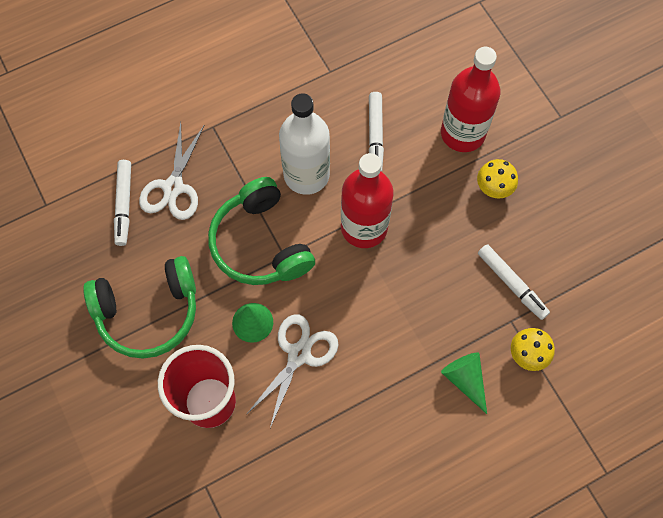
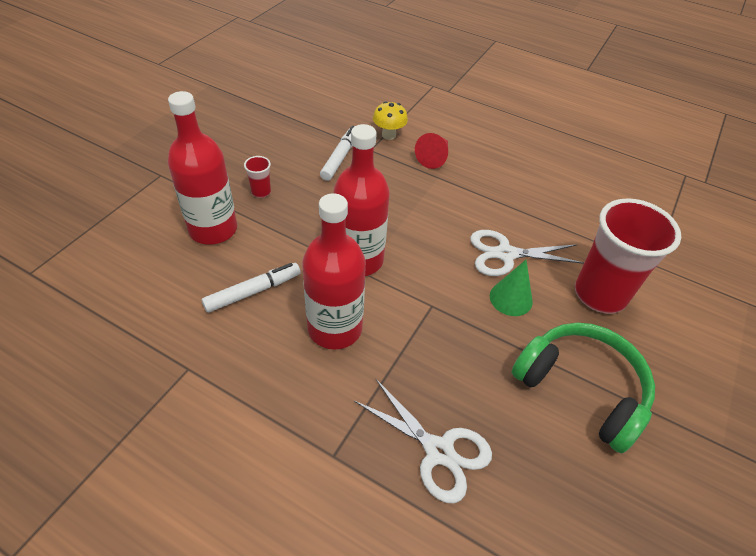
camera: 125 degrees left, 20 degrees down
white marker [114,160,131,246] -> none
white scissors [139,122,204,220] -> white scissors turned 60 degrees clockwise [354,378,492,503]
green headphones [208,177,315,285] -> none
white bottle [279,93,330,195] -> red bottle [302,193,366,350]
green cone [441,352,487,414] -> red cone [415,133,448,169]
yellow mushroom [477,159,518,199] -> red cup [244,156,271,198]

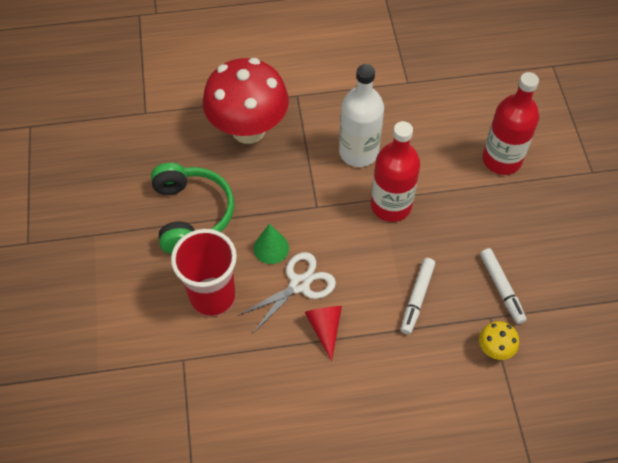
camera: 145 degrees right, 10 degrees up
white marker [202,263,301,313] -> white marker moved to [401,258,435,334]
red cup [244,156,271,198] -> none
red bottle [302,193,366,350] -> white bottle [339,64,384,167]
white scissors [354,378,492,503] -> red mushroom [203,58,289,144]
red cone [415,133,448,169] -> red cone moved to [304,306,342,361]
green headphones [512,323,655,453] -> green headphones turned 105 degrees counterclockwise [151,163,234,254]

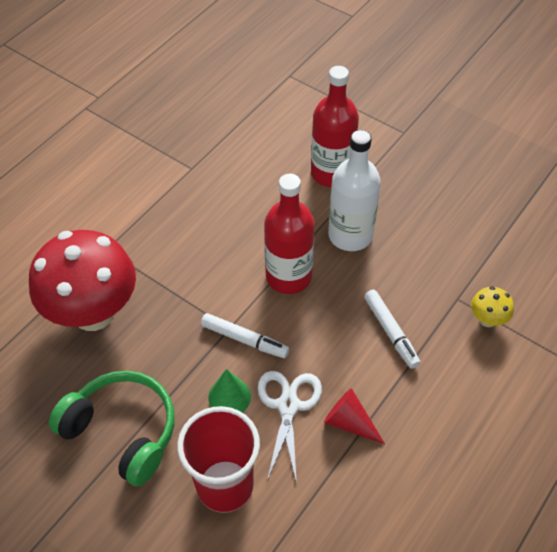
camera: 45 degrees left, 5 degrees down
white bottle [339,64,384,167] -> white bottle moved to [328,130,381,251]
white marker [480,248,527,324] -> white marker moved to [201,313,289,358]

